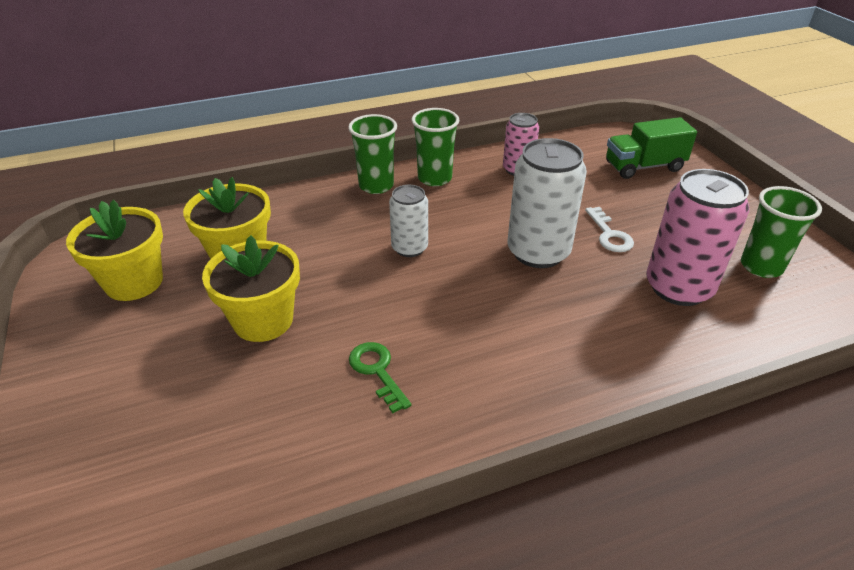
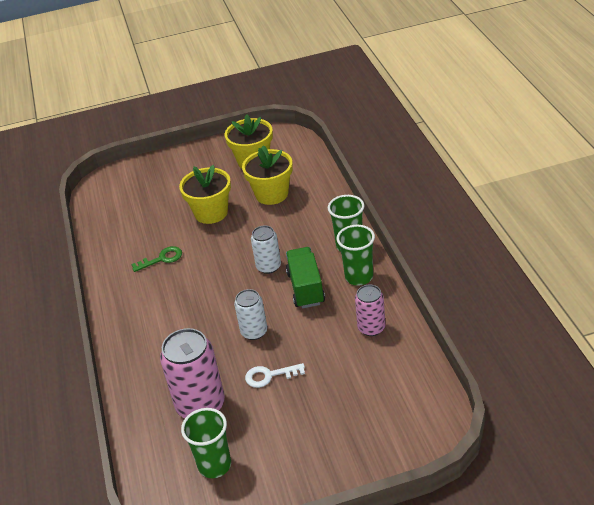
camera: 100 degrees right, 0 degrees up
white can [507,138,587,268] -> white can [234,289,267,340], size x0.58
green truck [606,117,697,179] -> green truck moved to [286,247,325,308]

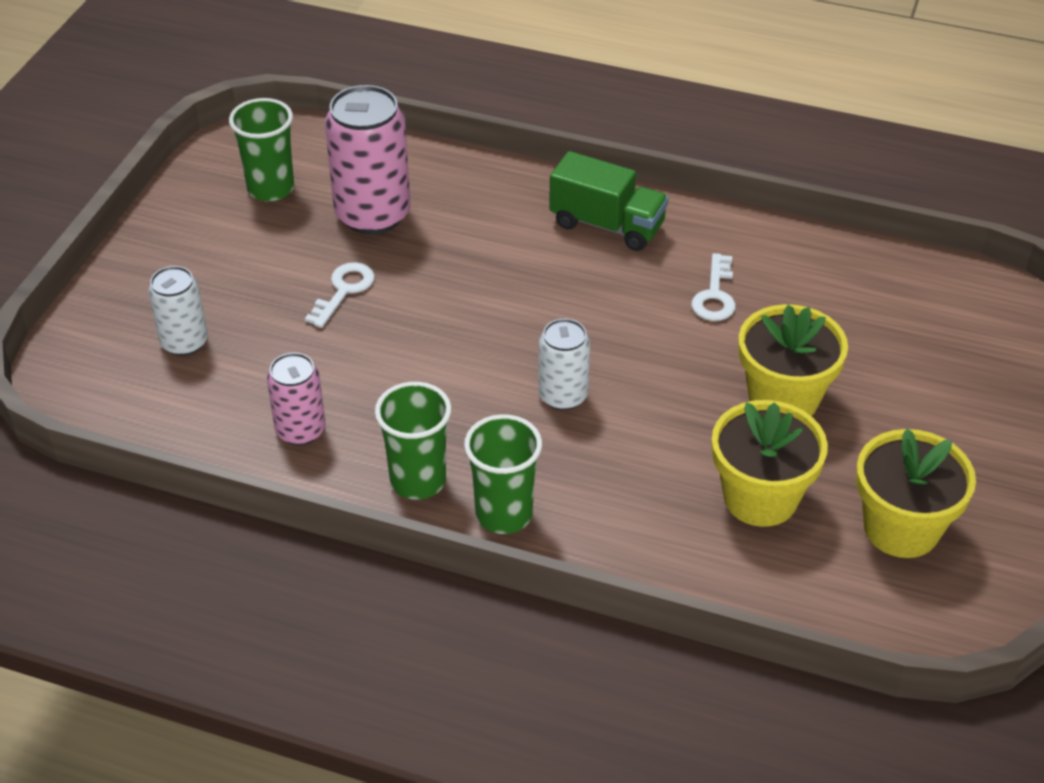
camera: 120 degrees right, 5 degrees up
green key [131,246,182,272] -> white key [691,253,736,321]
white can [234,289,267,340] -> white can moved to [148,266,208,356]
green truck [286,247,325,308] -> green truck moved to [549,151,669,251]

